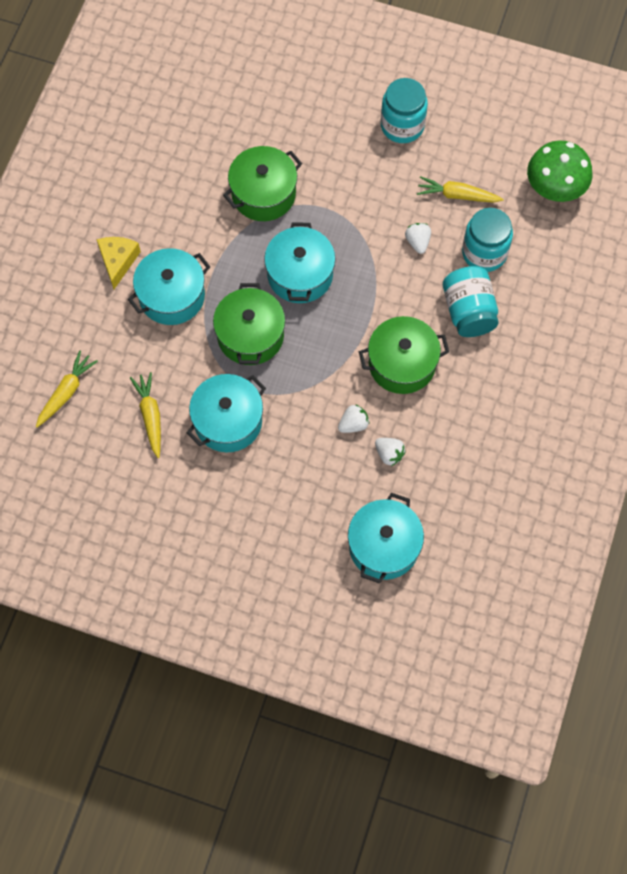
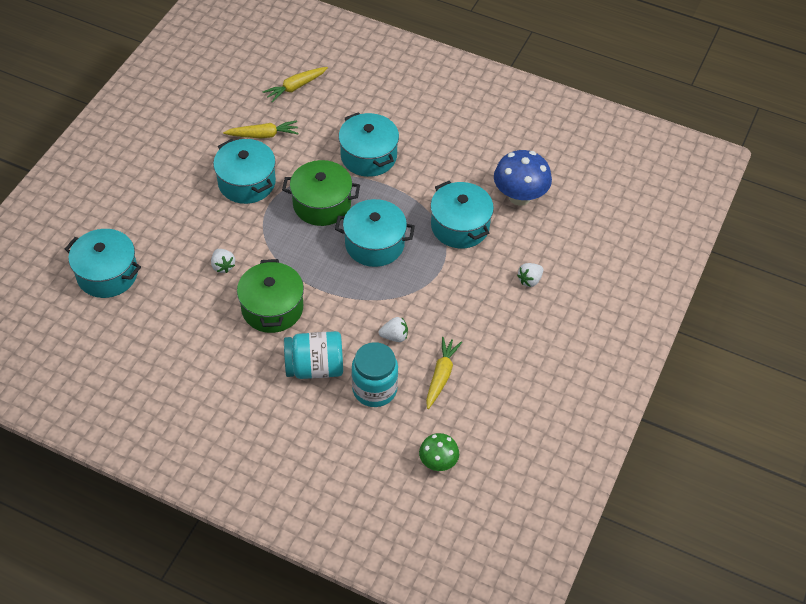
camera: 95 degrees right, 15 degrees down
yellow carrot [36,351,98,428] -> yellow carrot turned 105 degrees clockwise [263,67,328,103]
yellow cheese [97,237,141,289] -> none
green pot [223,146,302,221] -> turquoise pot [430,181,494,249]
white strawberry [375,438,406,466] -> white strawberry moved to [517,263,543,287]
turquoise jar [381,78,428,143] -> none
green mushroom [527,140,592,202] -> green mushroom [419,433,459,471], size x0.60
none -> blue mushroom [494,150,552,206]

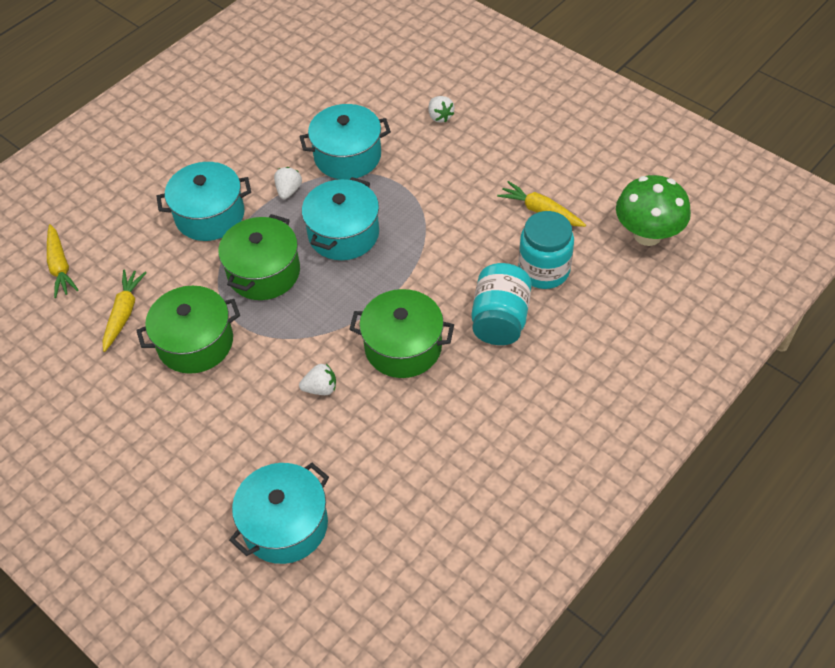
camera: 70 degrees left, 0 degrees up
turquoise pot [213,139,276,204] -> green pot [136,286,240,374]
white strawberry [379,317,408,342] -> white strawberry moved to [274,167,302,199]
green mushroom [419,433,459,471] -> green mushroom [616,175,691,246], size x1.67
blue mushroom [494,150,552,206] -> none

